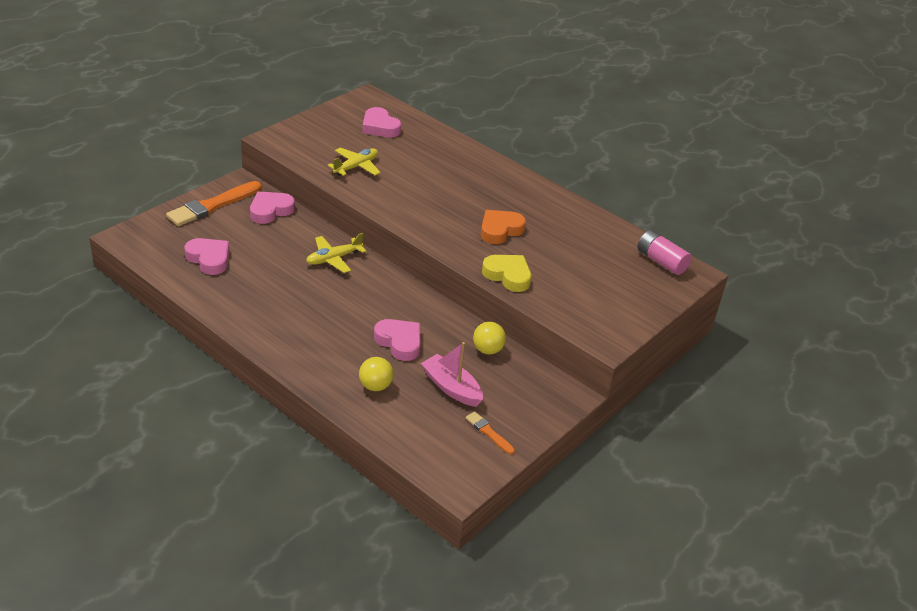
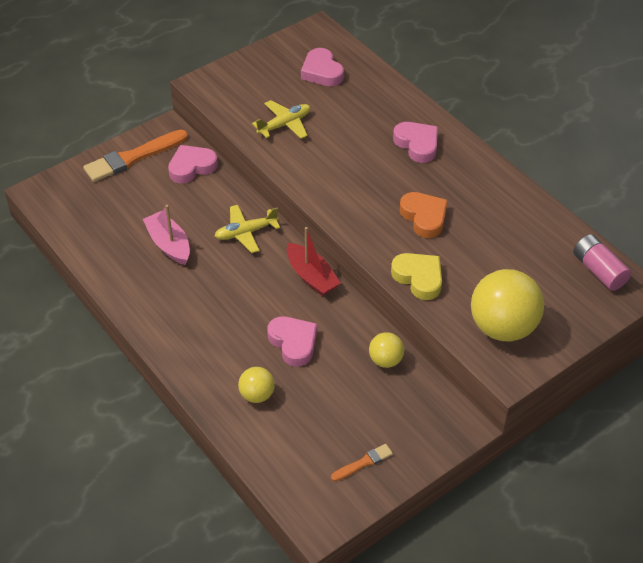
camera: 15 degrees right, 10 degrees up
pink heart [185,238,229,275] -> pink heart moved to [393,122,438,163]
pink boat [421,342,483,407] -> pink boat moved to [143,205,190,265]
orange brush [466,412,515,454] -> orange brush turned 90 degrees clockwise [331,444,393,481]
orange heart [481,210,526,244] -> orange heart turned 90 degrees clockwise [400,192,448,238]
none -> red boat [287,227,341,296]
none -> yellow ball [471,269,544,341]

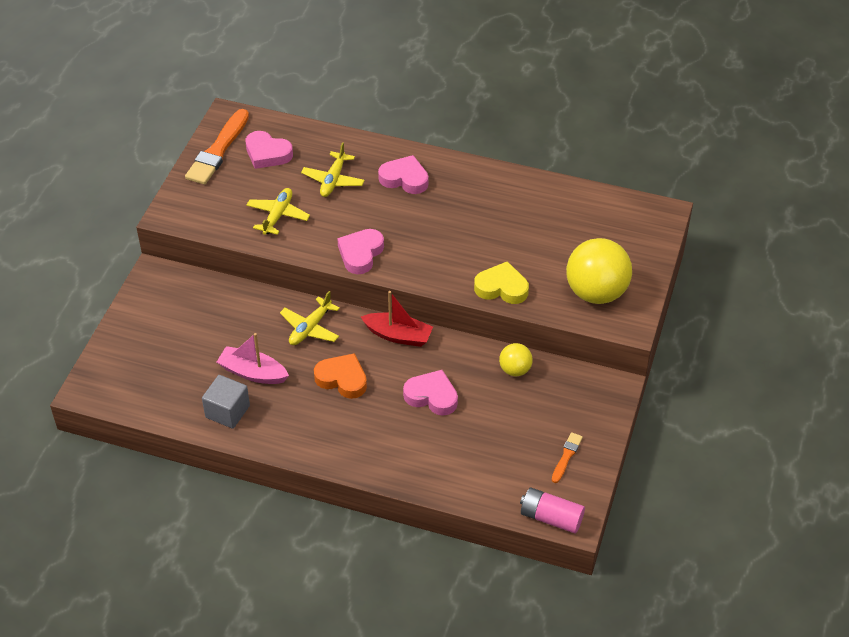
camera: 35 degrees left, 0 degrees up
orange brush [83,130,188,182] -> orange brush moved to [185,109,249,185]
pink heart [168,145,218,183] -> pink heart moved to [337,229,384,274]
yellow ball [238,367,275,403] -> none
orange heart [400,192,448,238] -> orange heart moved to [314,353,367,399]
pink battery [573,234,631,291] -> pink battery moved to [520,487,585,534]
none -> grey cube [202,375,250,429]
none -> yellow plane [301,142,365,197]

